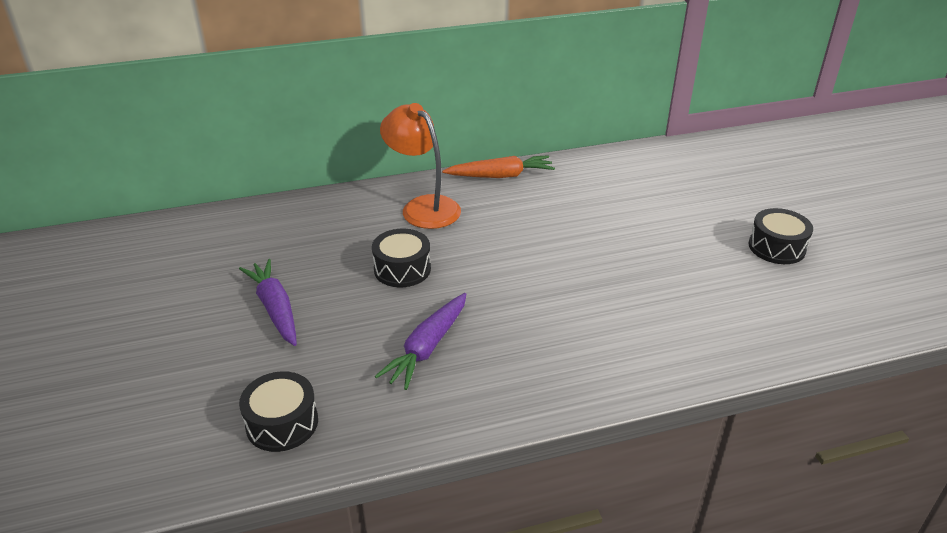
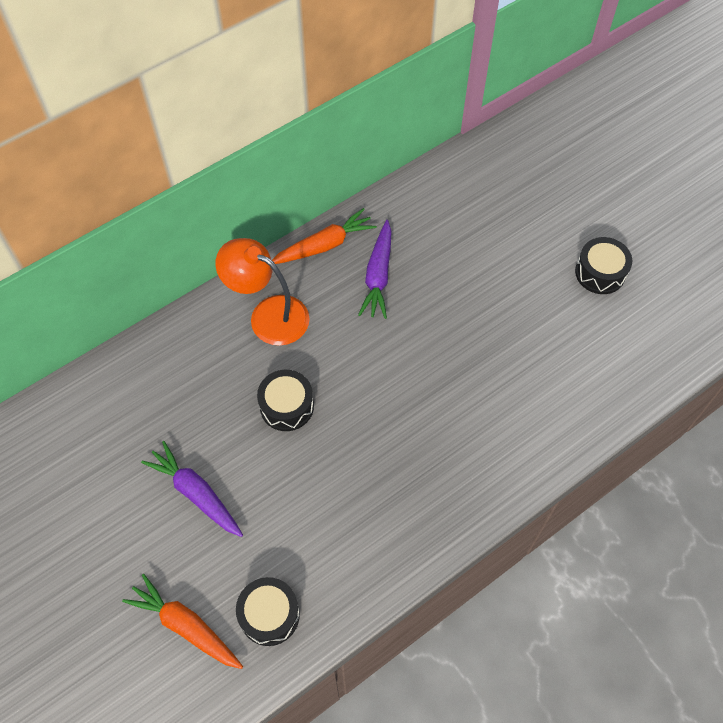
camera: 20 degrees left, 25 degrees up
purple carrot [375,293,466,390] -> purple carrot moved to [358,220,391,319]
none -> orange carrot [122,574,243,669]

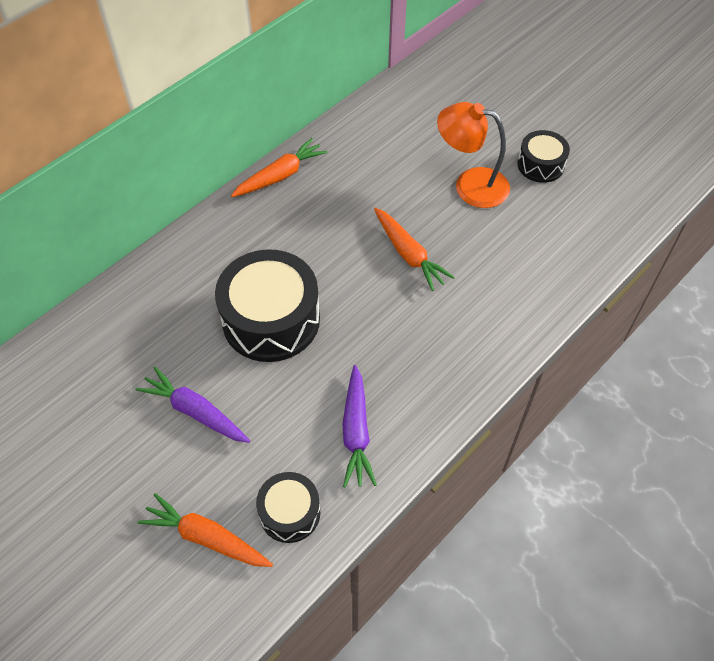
camera: 10 degrees left, 5 degrees down
orange lamp [215,238,310,346] -> orange lamp moved to [437,102,510,208]
black drum [257,370,314,431] -> black drum [215,249,320,362], size x1.84
purple carrot [358,220,391,319] -> purple carrot moved to [342,365,377,487]
none -> orange carrot [374,208,455,291]

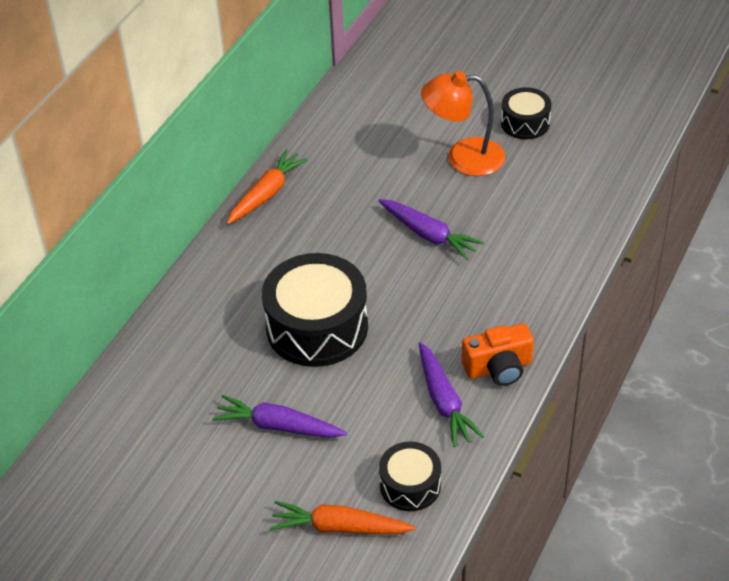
camera: 15 degrees left, 10 degrees down
orange carrot [374,208,455,291] -> purple carrot [378,199,484,260]
none -> orange camera [462,323,534,386]

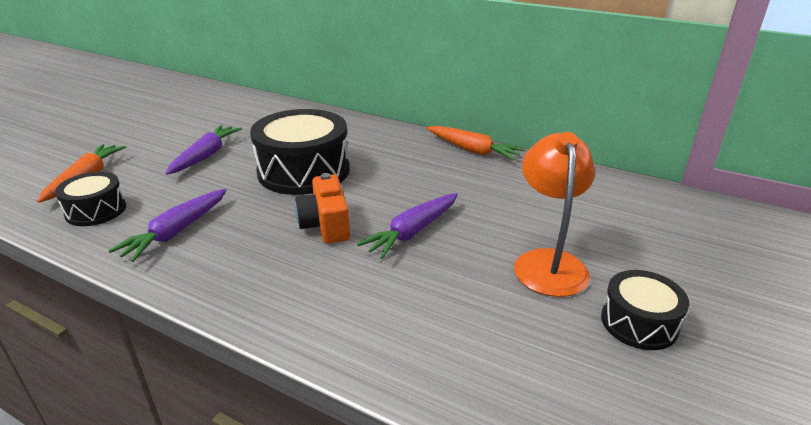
camera: 90 degrees right, 15 degrees down
purple carrot [419,342,484,447] -> purple carrot turned 45 degrees counterclockwise [108,189,227,262]
orange camera [462,323,534,386] -> orange camera moved to [295,173,350,243]

